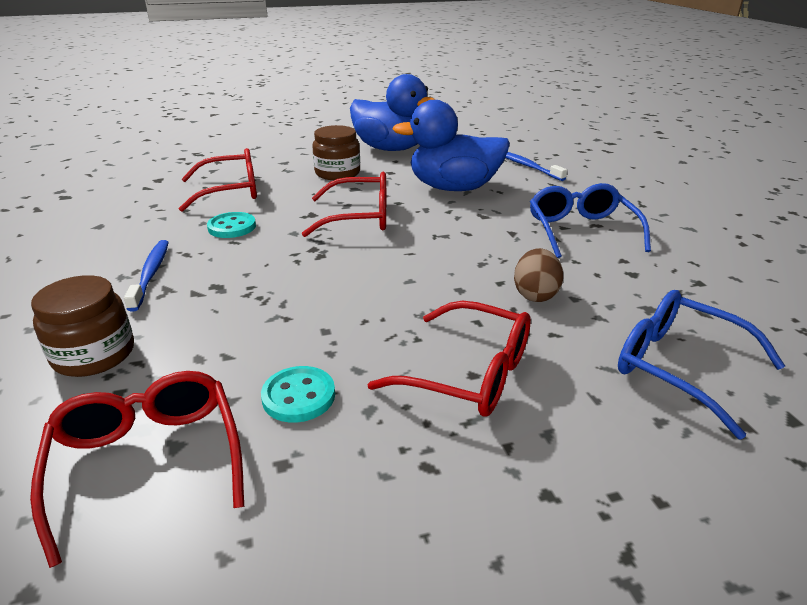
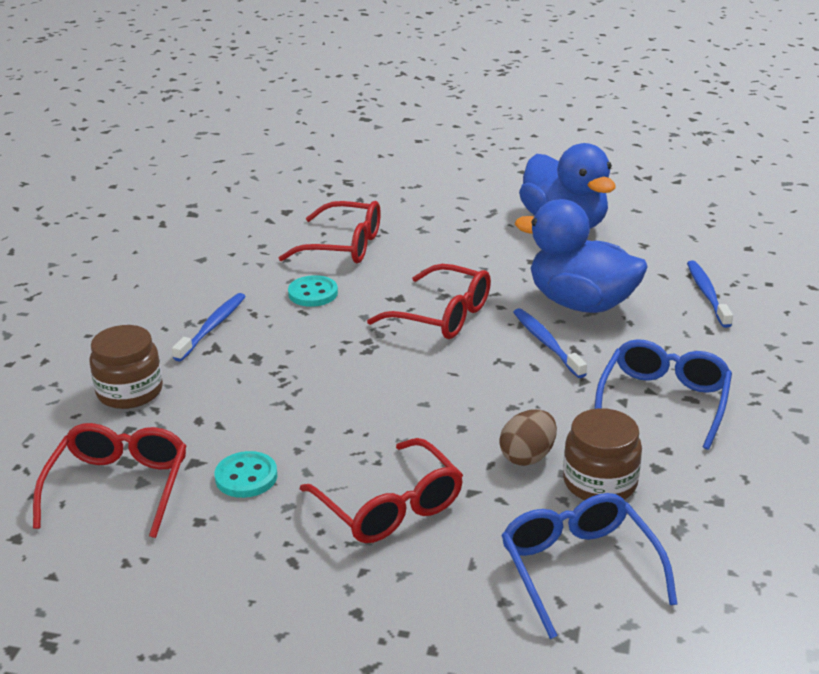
camera: 30 degrees right, 0 degrees up
brown jar [312,125,360,180] -> brown jar moved to [563,408,642,500]
none -> blue toothbrush [513,308,587,378]

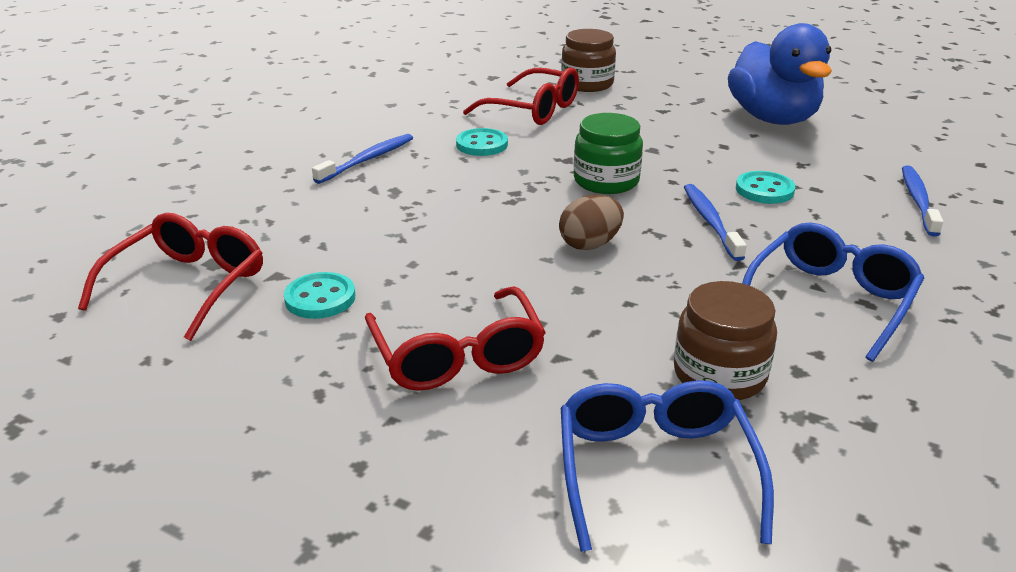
camera: 15 degrees right, 0 degrees up
brown jar [89,325,163,409] -> brown jar moved to [561,29,616,92]
red glasses [367,264,491,339] -> green jar [573,113,643,194]
brown egg [499,409,557,466] -> brown egg moved to [559,195,624,250]
blue duck [515,199,648,313] -> turquoise button [736,171,795,204]

